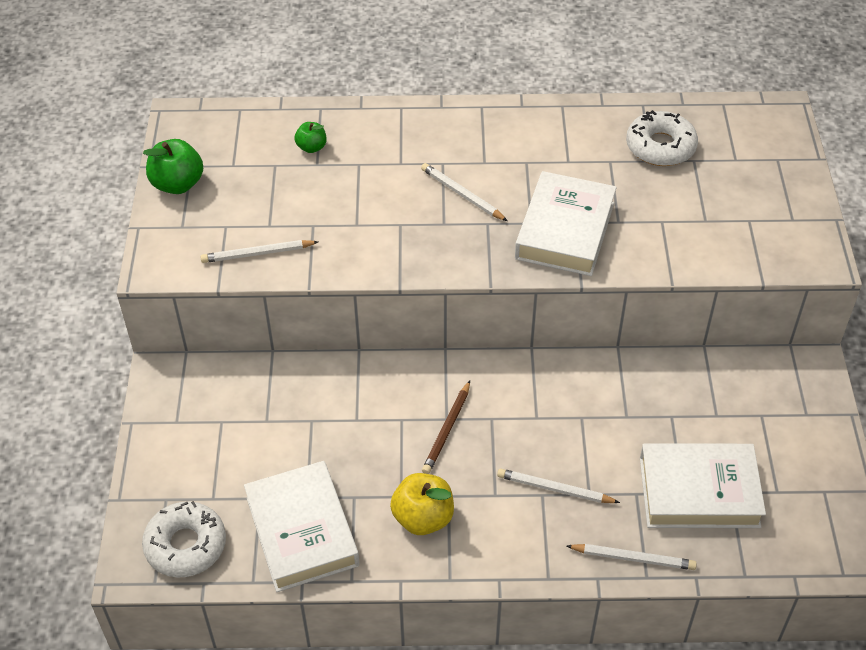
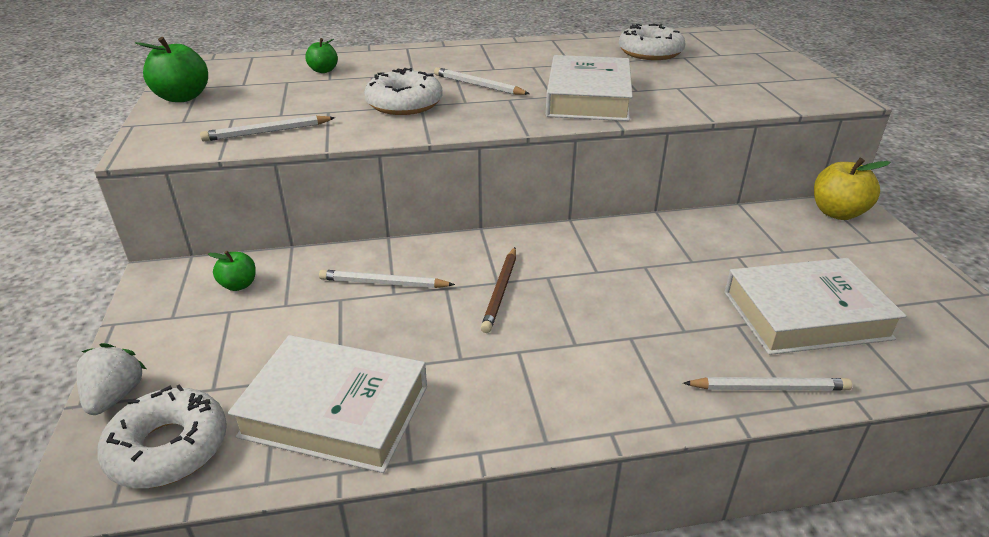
camera: 10 degrees left, 15 degrees down
white book [244,461,360,592] -> white book turned 45 degrees counterclockwise [228,335,427,473]
yellow apple [390,473,454,535] -> yellow apple moved to [814,158,891,220]
white pencil [497,468,620,503] -> white pencil moved to [319,270,455,288]
none -> white strawberry [76,343,146,415]
none -> green apple [208,251,256,291]
none -> white donut [364,68,443,115]

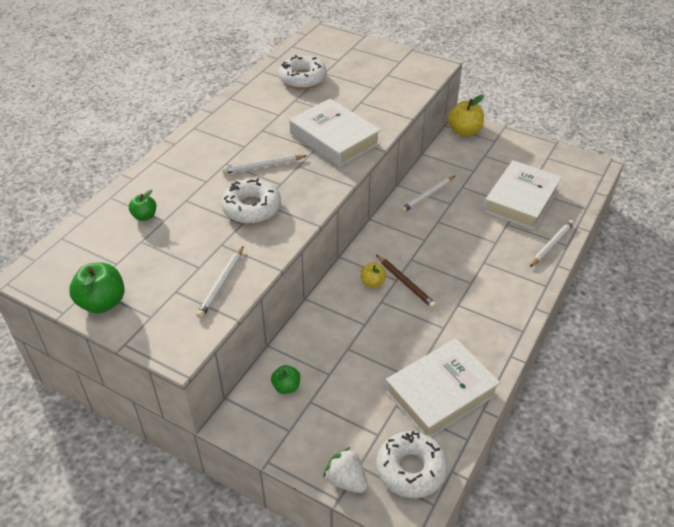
camera: 50 degrees left, 10 degrees up
white pencil [319,270,455,288] -> white pencil moved to [400,176,455,213]
none -> yellow apple [361,263,386,288]

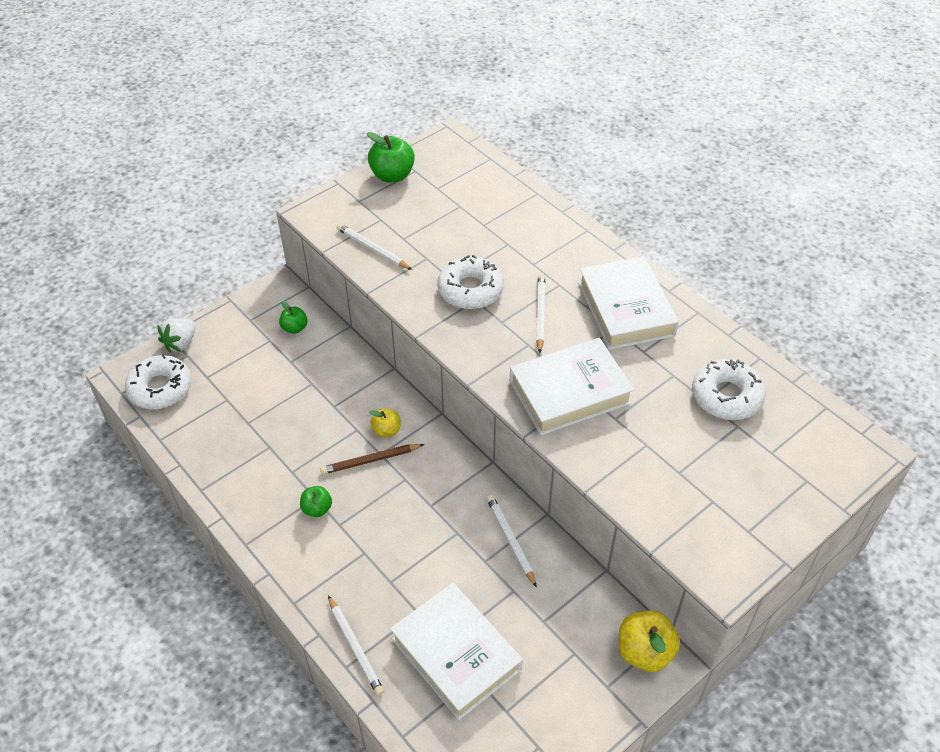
camera: 110 degrees right, 5 degrees up
green apple [129,189,156,221] -> green apple moved to [300,486,332,517]
white strawberry [323,447,367,493] -> white strawberry turned 150 degrees clockwise [157,319,196,353]
white book [385,339,500,437] -> white book moved to [578,256,679,350]

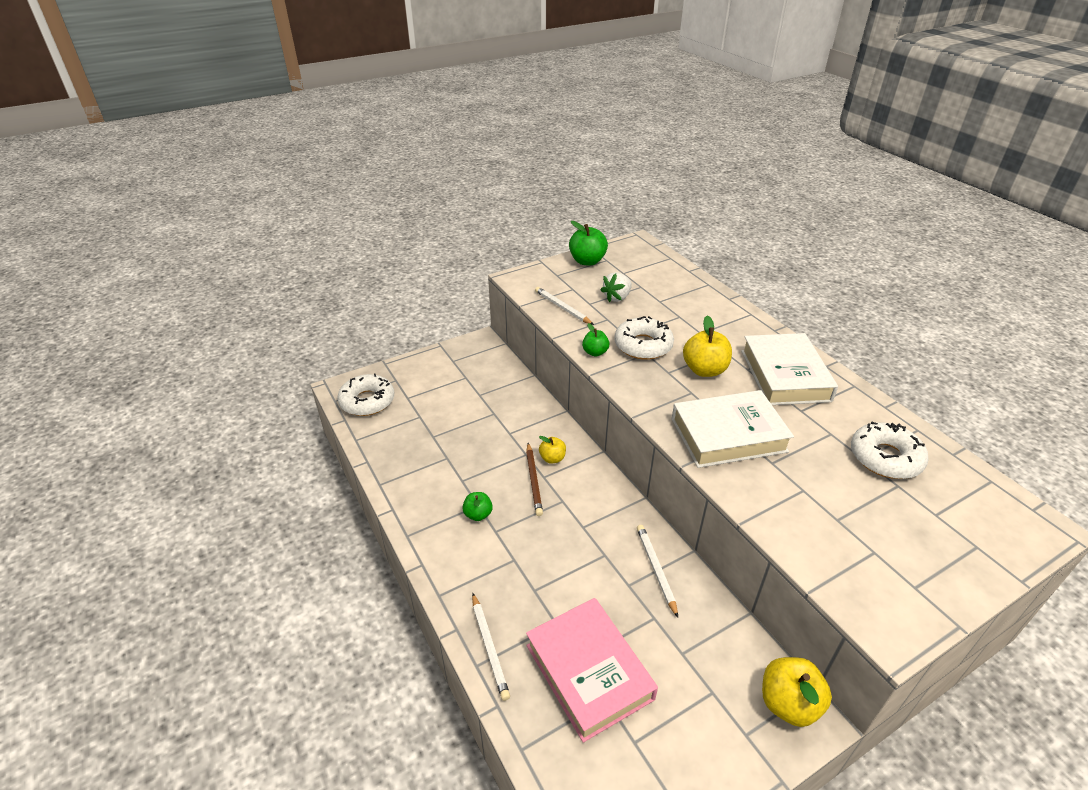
camera: 10 degrees right, 10 degrees down
white strawberry [157,319,196,353] -> white strawberry moved to [600,272,632,302]
green apple [279,301,308,334] -> green apple moved to [582,323,610,357]
brown pencil [320,444,425,474] -> brown pencil turned 90 degrees counterclockwise [526,443,543,516]
white book [390,583,523,720] -> pink book [526,598,658,743]
white pencil [536,274,545,353] -> yellow apple [683,315,732,377]

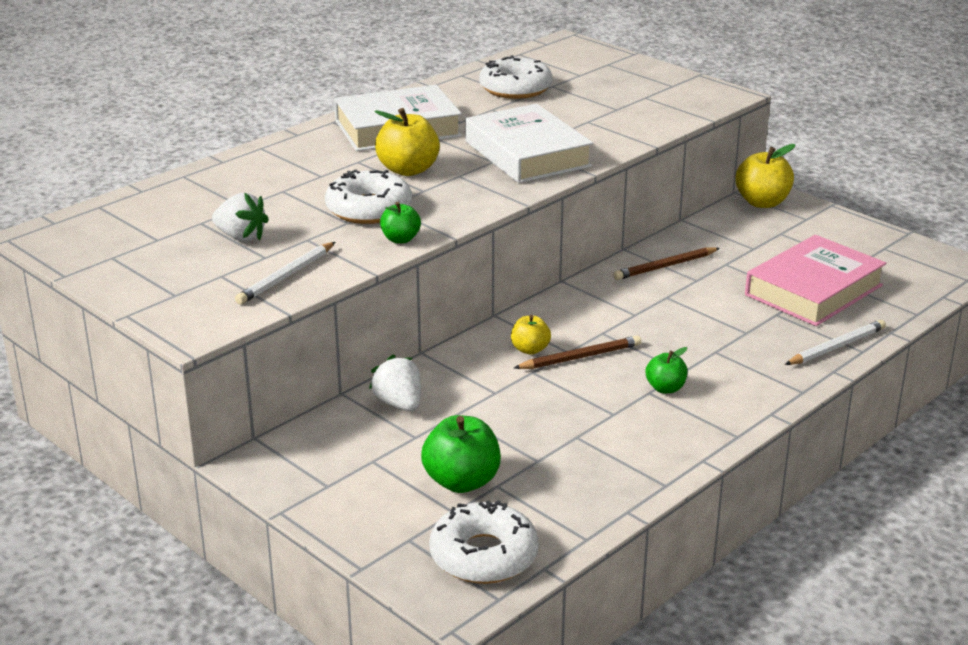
camera: 105 degrees left, 10 degrees down
green apple [569,221,608,265] -> green apple moved to [421,415,501,493]
white pencil [637,525,678,618] -> brown pencil [613,247,720,280]
none -> white strawberry [369,355,421,411]

